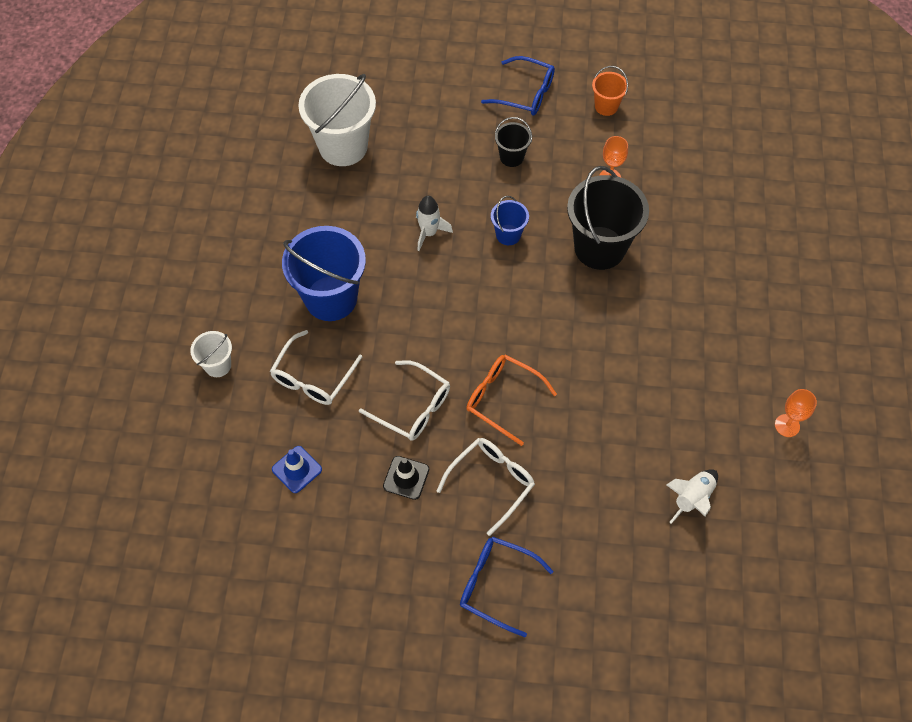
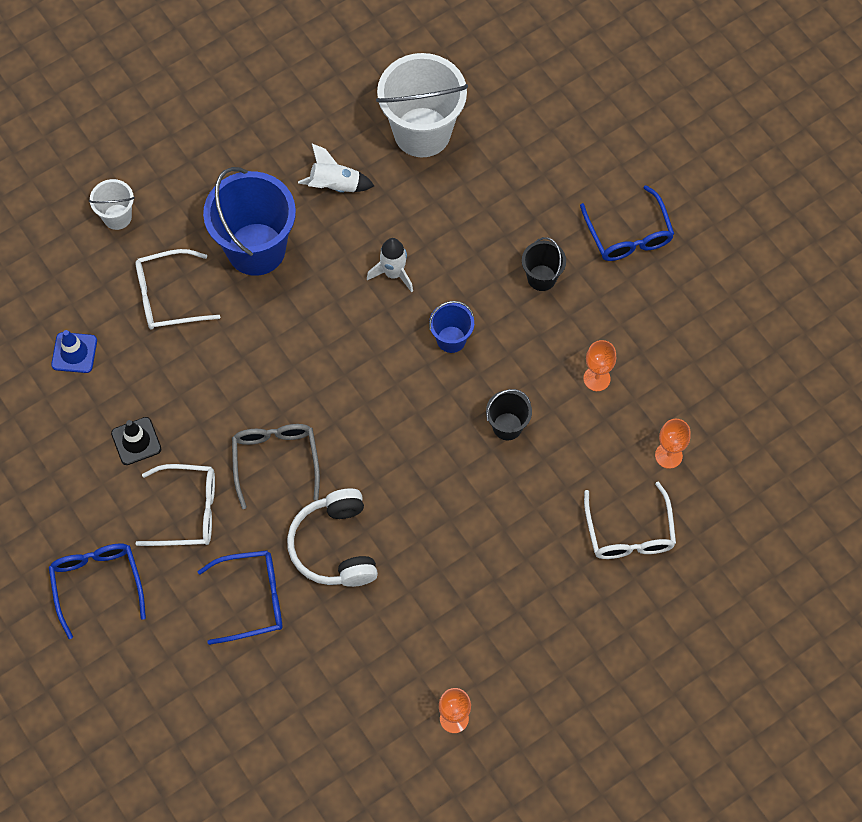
camera: 50 degrees right, 5 degrees up
white glasses [359,360,450,441] -> white glasses moved to [584,482,676,559]
orange glasses [466,355,557,446] -> grey glasses [232,424,320,509]
black bucket [567,166,649,270] -> black bucket [486,389,532,440], size x0.49
orange bucket [592,66,628,116] -> none
white rocket [667,469,718,524] -> white rocket moved to [298,144,374,193]
none -> blue glasses [197,550,283,645]
none -> white headphones [287,489,378,587]
none -> orange goblet [655,419,691,469]

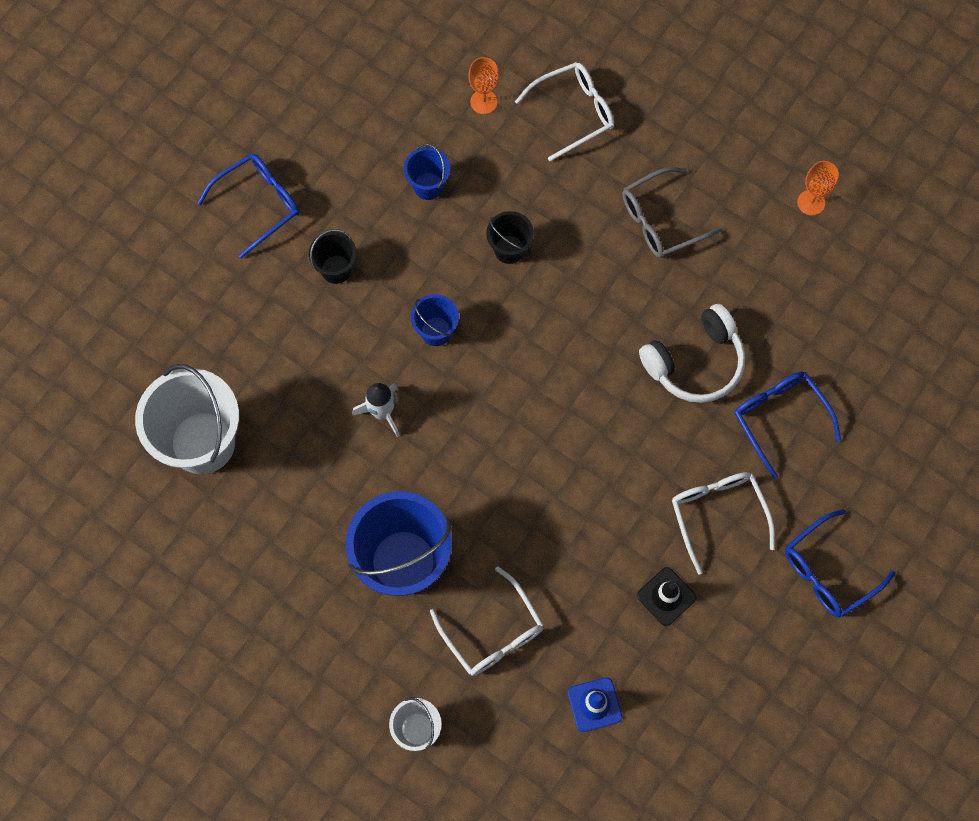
camera: 110 degrees left, 5 degrees up
grey glasses [232,424,320,509] -> grey glasses moved to [622,167,723,258]
white rocket [298,144,374,193] -> none
orange goblet [583,340,616,391] -> blue bucket [404,144,450,200]

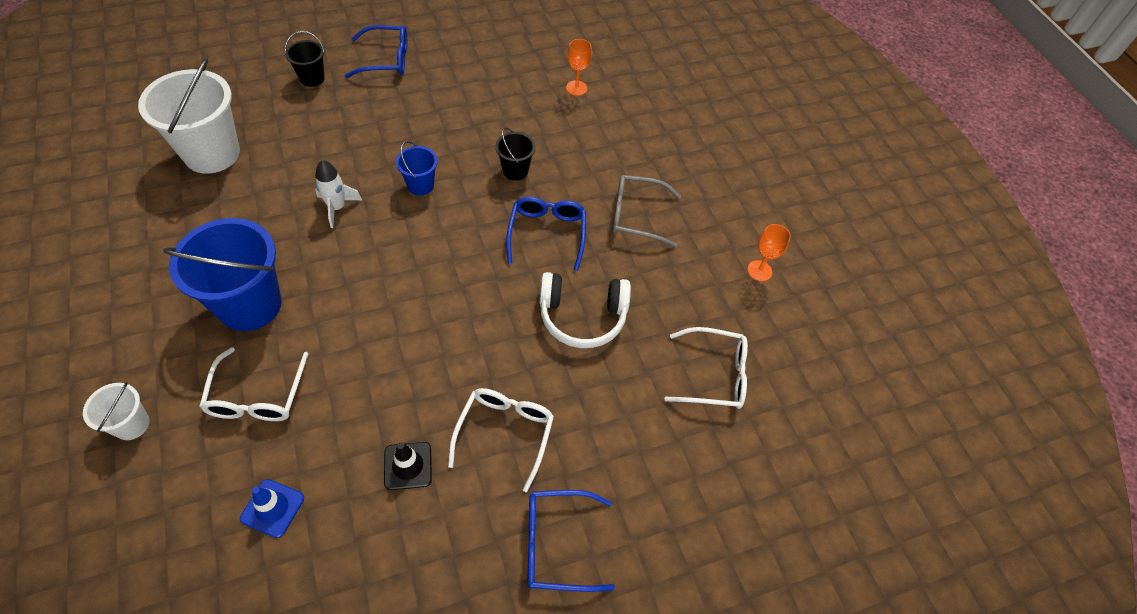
camera: 30 degrees right, 15 degrees down
black bucket [309,229,356,284] -> black bucket moved to [284,31,325,87]
blue bucket [404,144,450,200] -> none
white glasses [515,62,614,161] -> white glasses moved to [665,327,748,409]
blue glasses [734,371,841,479] -> blue glasses moved to [506,197,586,271]

